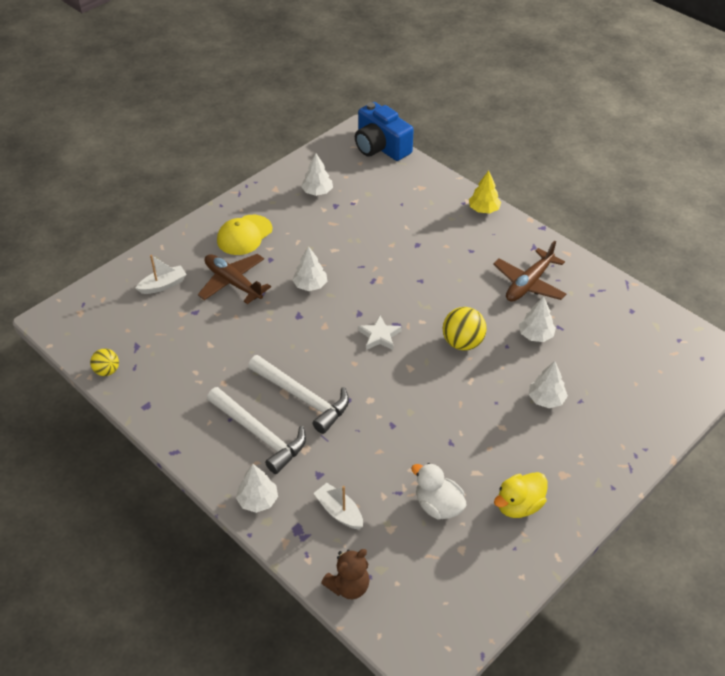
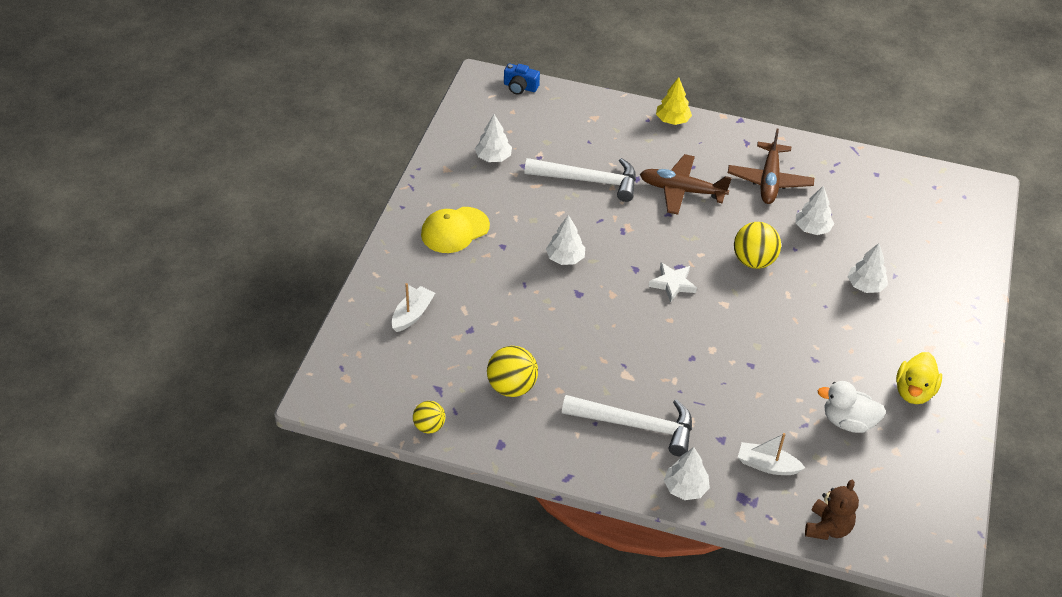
camera: 30 degrees left, 0 degrees up
brown plane [198,254,271,304] -> brown plane moved to [640,154,732,215]
yellow cap [217,215,272,255] -> yellow cap turned 45 degrees clockwise [421,207,490,253]
white hammer [248,355,349,434] -> white hammer moved to [524,158,636,202]
blue camera [355,102,414,161] -> blue camera [504,63,540,95], size x0.50
none -> yellow ball [487,346,538,397]

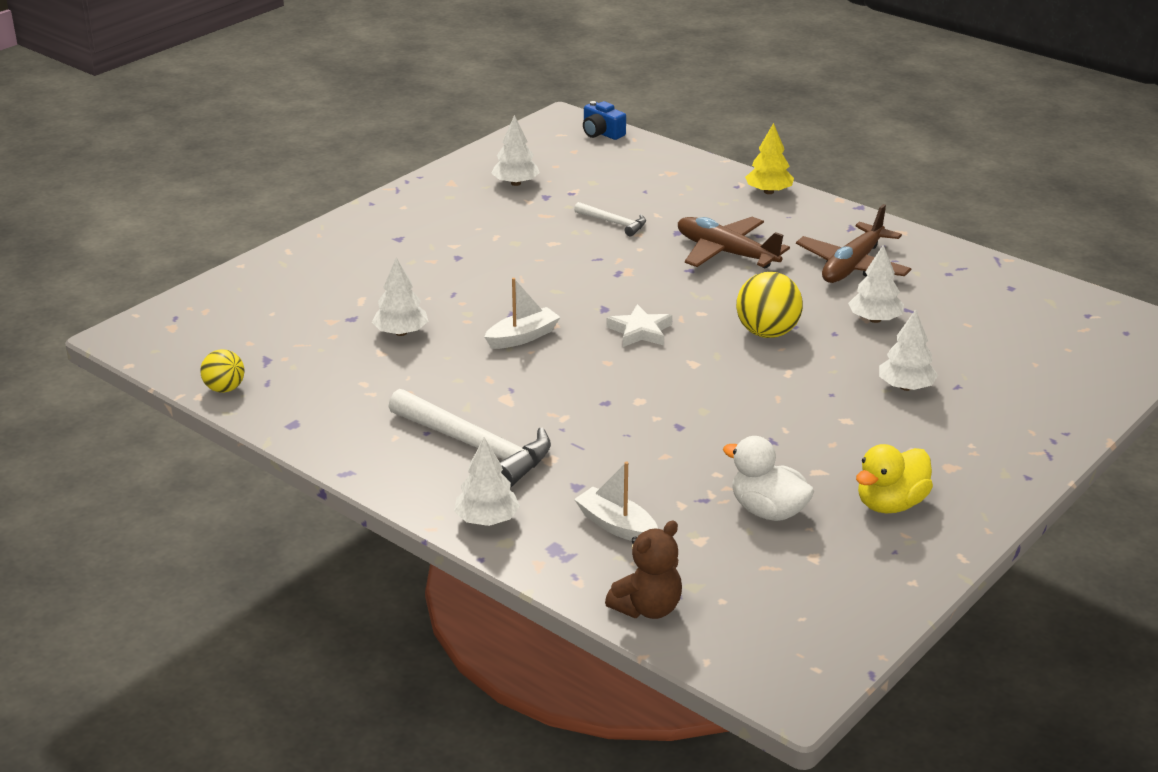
camera: 25 degrees right, 15 degrees down
white boat [392,283,435,332] -> white boat moved to [484,278,560,349]
yellow cap [421,207,490,253] -> none
yellow ball [487,346,538,397] -> none
white hammer [524,158,636,202] -> white hammer [574,202,646,236], size x0.52
white tree [546,215,585,265] -> white tree moved to [372,257,428,336]

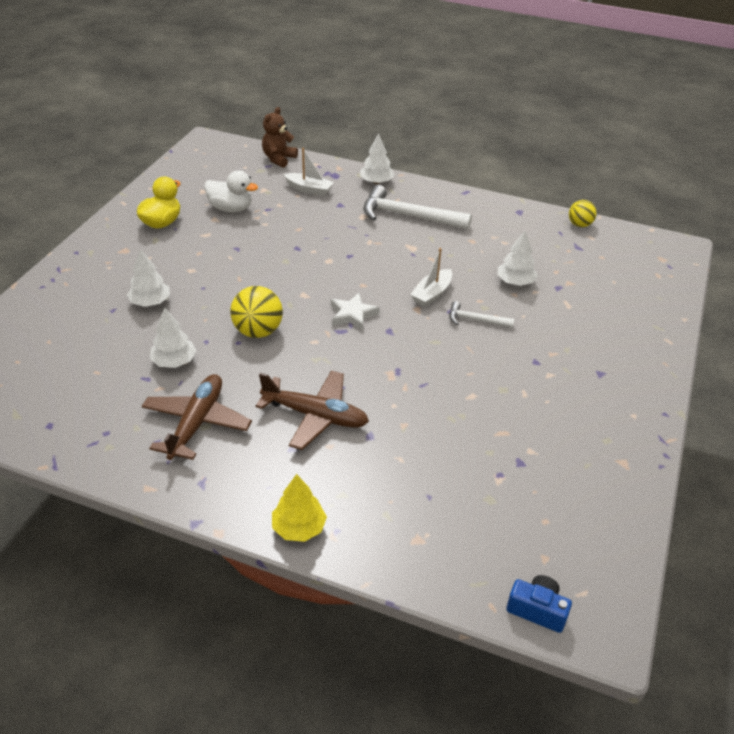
camera: 160 degrees right, 10 degrees up
white tree [491,115,540,186] -> none
white hammer [574,202,646,236] -> white hammer moved to [449,301,514,328]

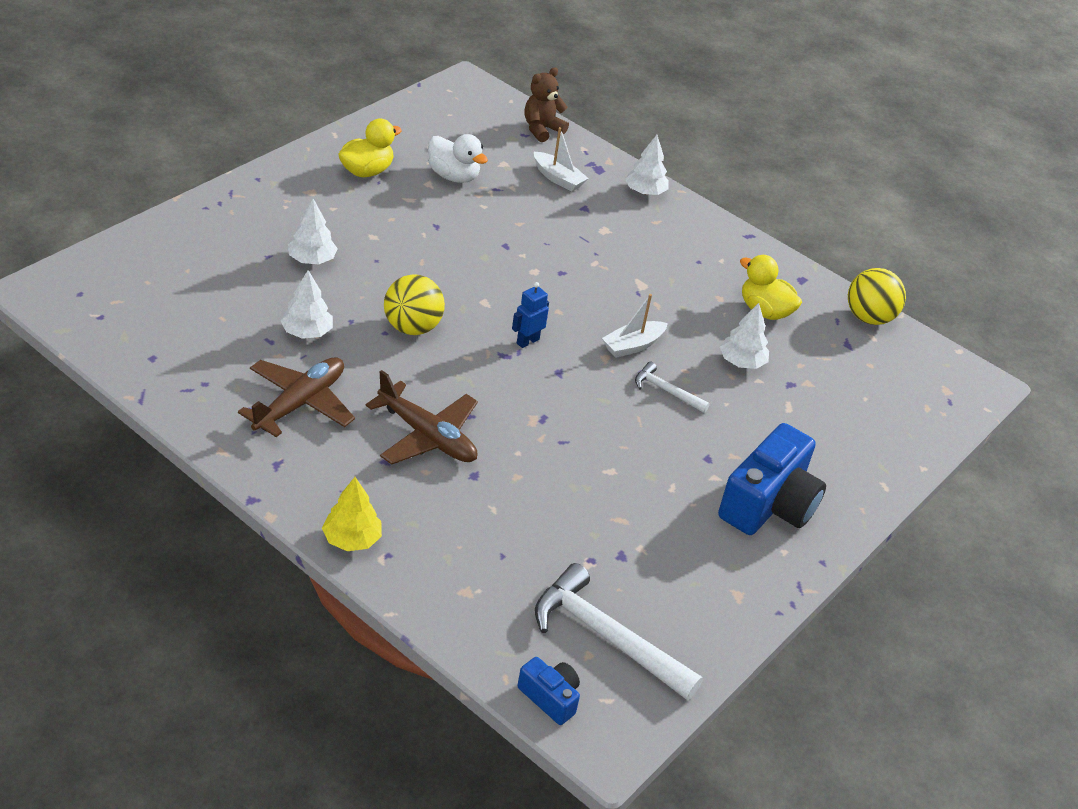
camera: 15 degrees right, 0 degrees up
white star [331,293,379,331] -> blue robot [512,282,549,348]
white hammer [363,185,472,230] -> white hammer moved to [535,563,703,700]
yellow ball [569,200,597,227] -> yellow ball [848,268,906,325], size x1.60
none -> blue camera [718,423,826,535]
none -> yellow duck [740,255,802,320]

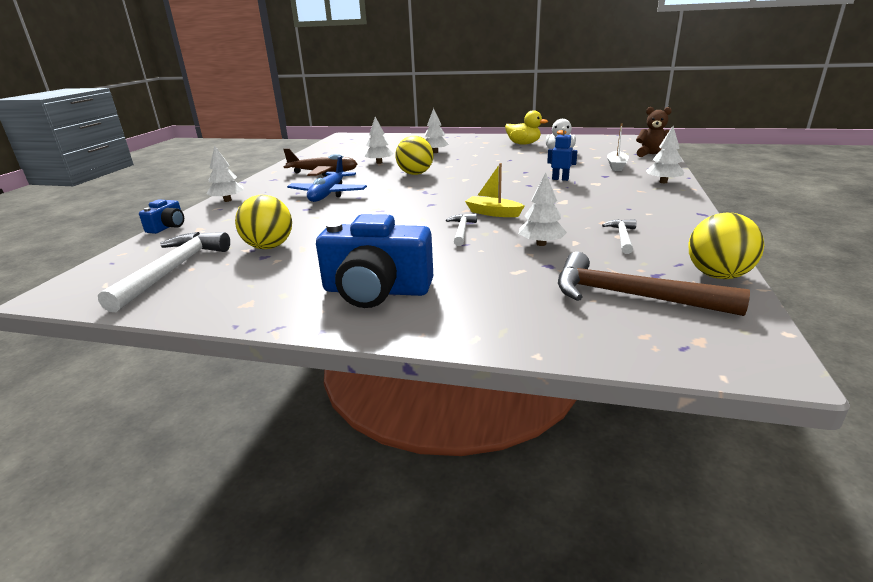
camera: 70 degrees right, 15 degrees down
yellow tree [322,477,382,551] -> white tree [206,145,244,202]
brown plane [365,370,478,465] -> blue plane [287,156,367,202]
blue robot [512,282,549,348] -> blue robot moved to [547,127,578,181]
blue camera [517,657,580,725] -> blue camera moved to [139,199,184,234]
white boat [602,294,668,358] -> yellow boat [465,163,524,217]
yellow duck [740,255,802,320] -> white hammer [602,219,637,254]
none -> yellow ball [235,195,292,249]
none -> brown hammer [558,252,750,316]

